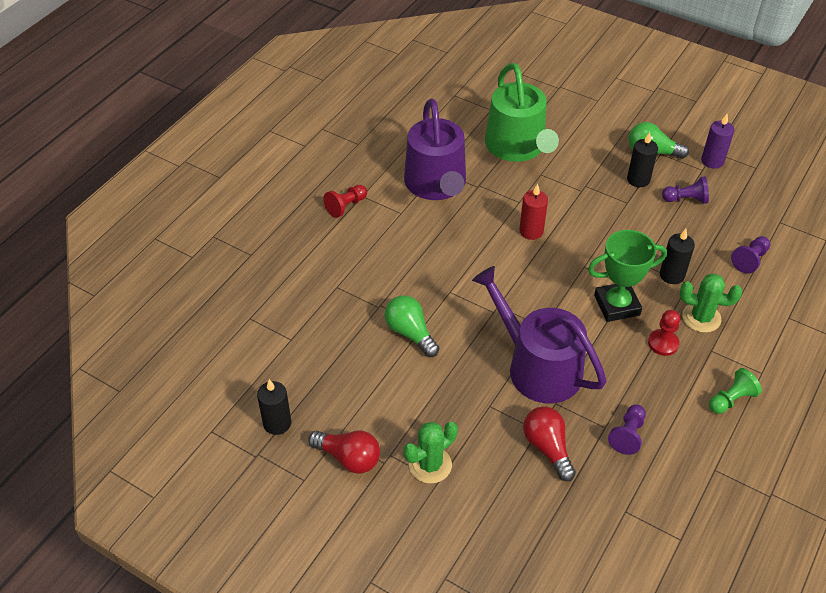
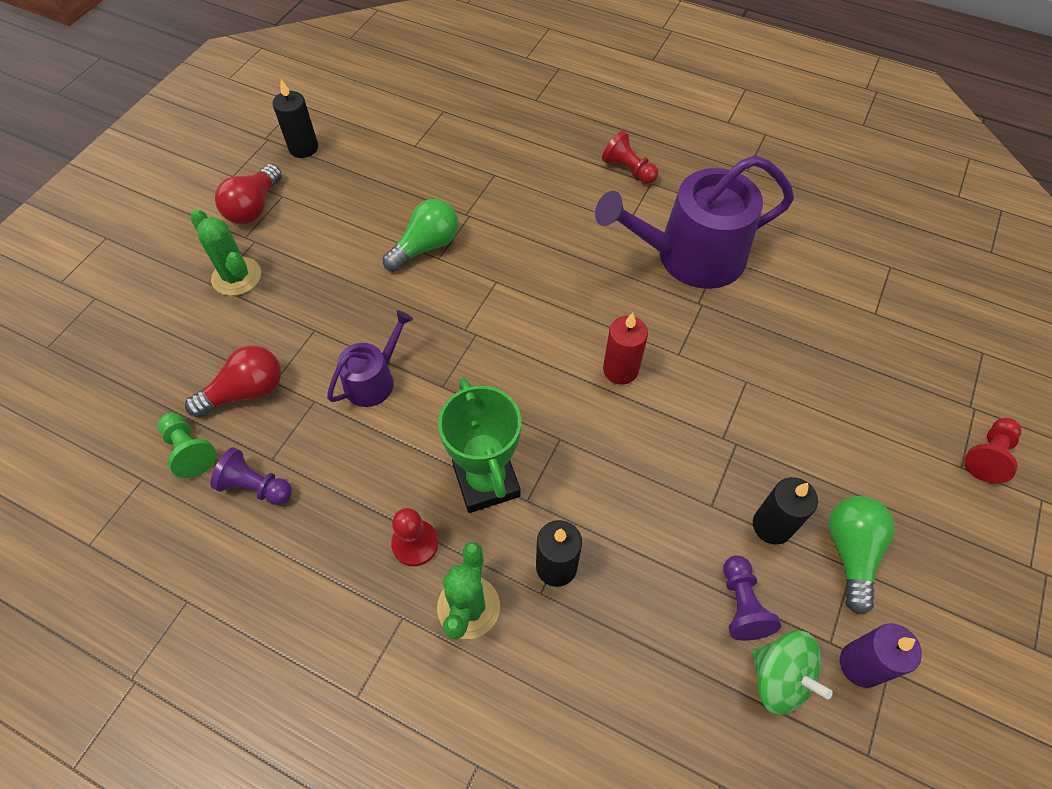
camera: 85 degrees right, 10 degrees up
purple watering can [472,266,606,403] -> purple watering can [327,310,413,407], size x0.51
green watering can [485,63,559,162] -> none
green pawn [709,368,762,414] -> green pawn moved to [158,413,217,478]
purple pawn [731,236,771,274] -> none
none -> green spinning top [752,631,833,715]
none -> red pawn [964,418,1022,484]

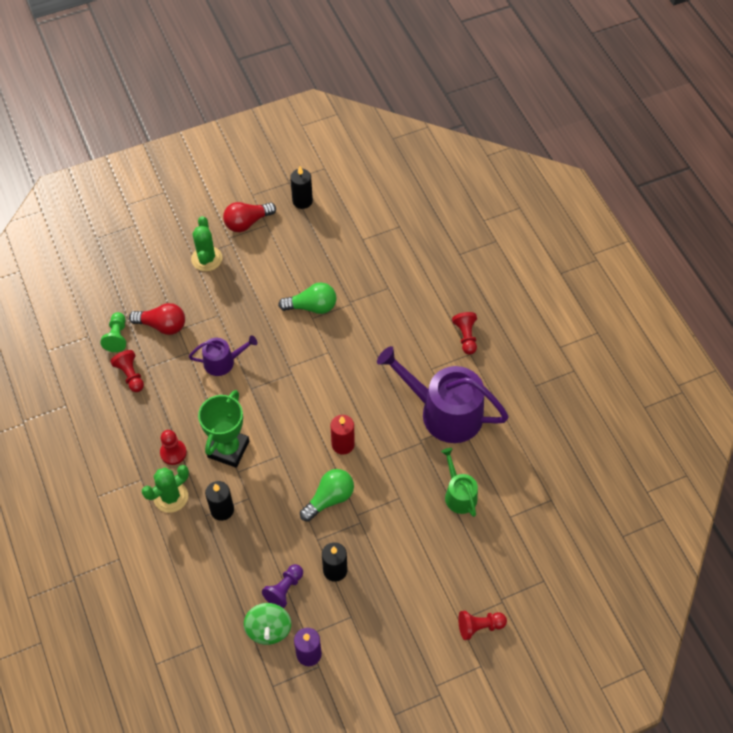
camera: 40 degrees right, 0 degrees up
purple pawn [210,447,292,505] -> red pawn [110,350,144,392]
green light bulb [829,496,895,615] -> green light bulb moved to [300,469,354,522]
none -> green watering can [441,448,478,517]

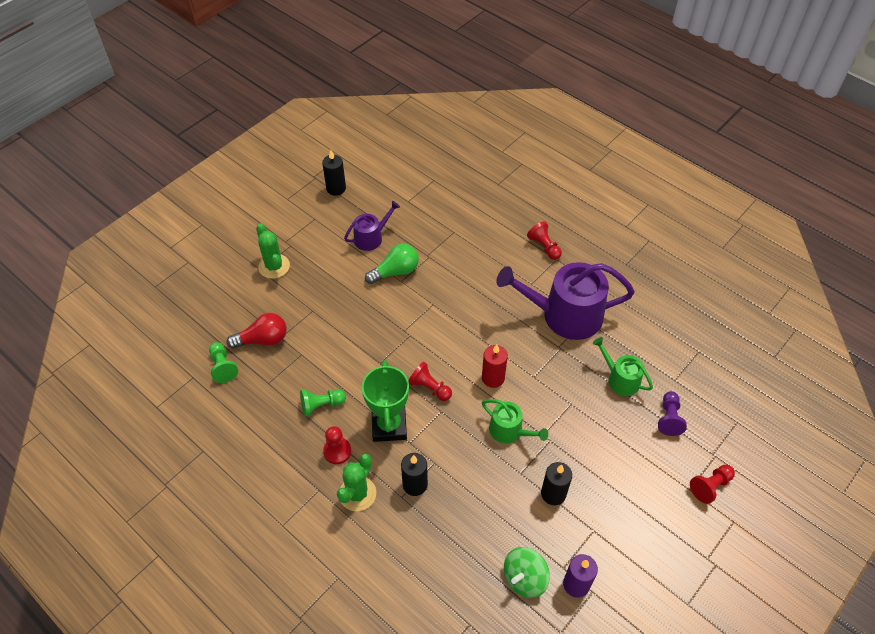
camera: 25 degrees left, 5 degrees down
red pawn [110,350,144,392] -> red pawn moved to [409,362,452,401]
purple watering can [189,335,257,376] -> purple watering can moved to [344,201,400,251]
red light bulb [223,202,276,232] -> none
green spinning top [244,603,291,645] -> green spinning top turned 75 degrees clockwise [504,547,550,598]
purple pawn [262,564,303,608] -> purple pawn moved to [658,391,687,436]
green light bulb [300,469,354,522] -> green watering can [482,399,548,443]
none -> green pawn [300,389,346,417]

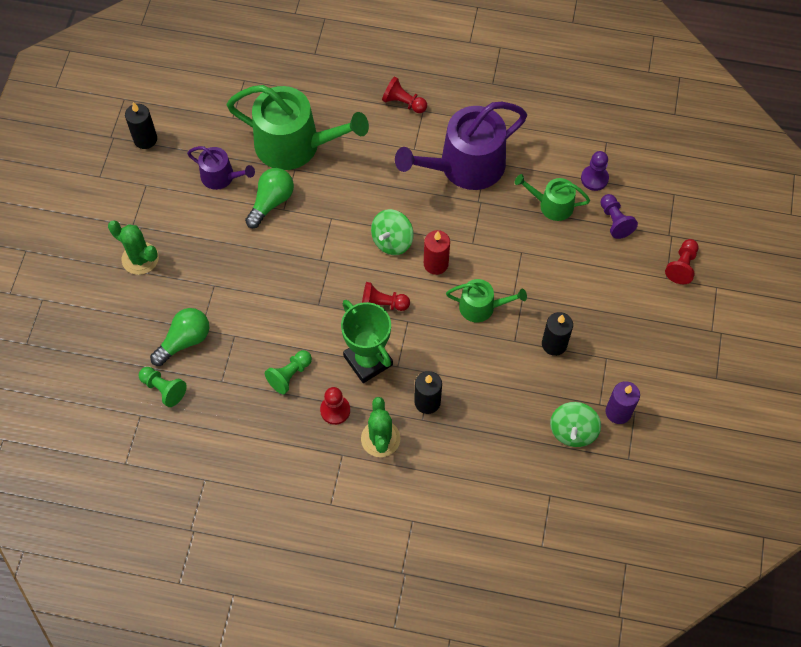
camera: 30 degrees left, 10 degrees up
red light bulb [227,313,287,349] -> green light bulb [150,308,209,366]
purple watering can [344,201,400,251] -> purple watering can turned 90 degrees clockwise [187,146,255,190]
none -> green watering can [226,85,369,170]
none -> green spinning top [371,209,414,255]
none -> purple pawn [581,151,609,191]

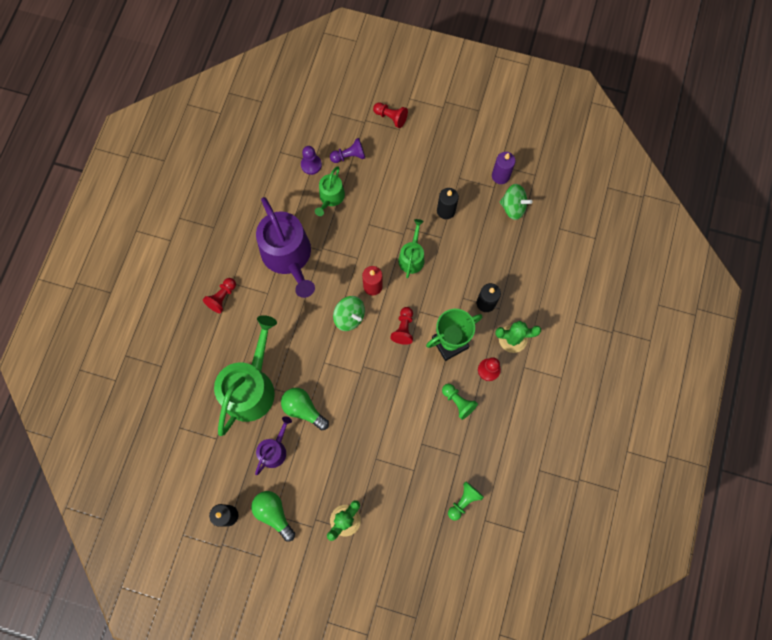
camera: 85 degrees left, 10 degrees up
green light bulb [150,308,209,366] -> green light bulb moved to [251,491,295,542]

